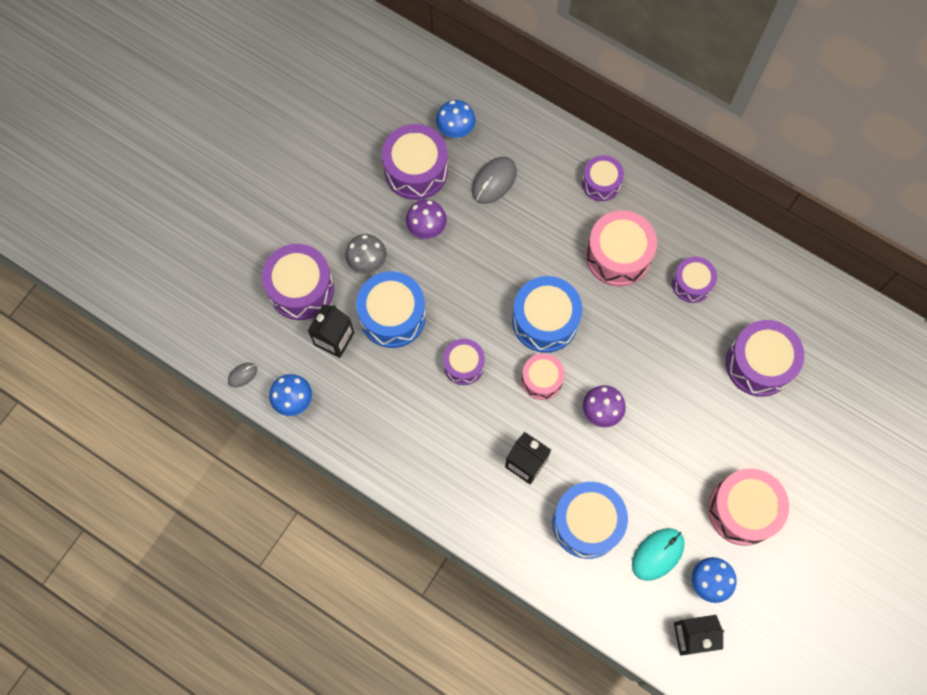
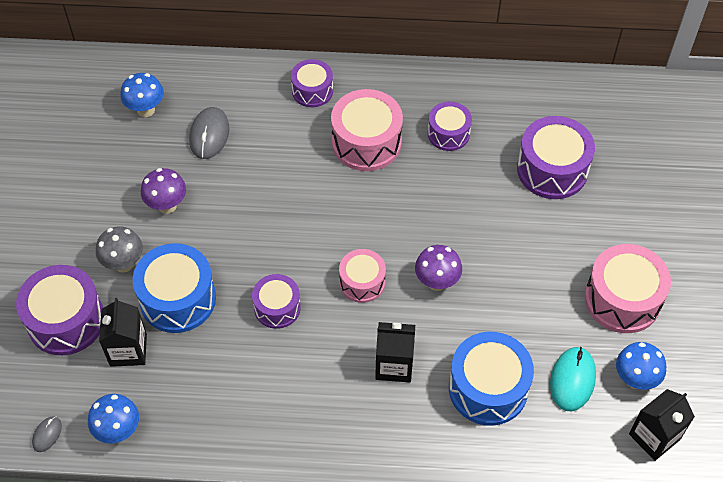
camera: 30 degrees left, 15 degrees down
purple drum [382,124,448,200] -> none
blue drum [512,276,582,353] -> none

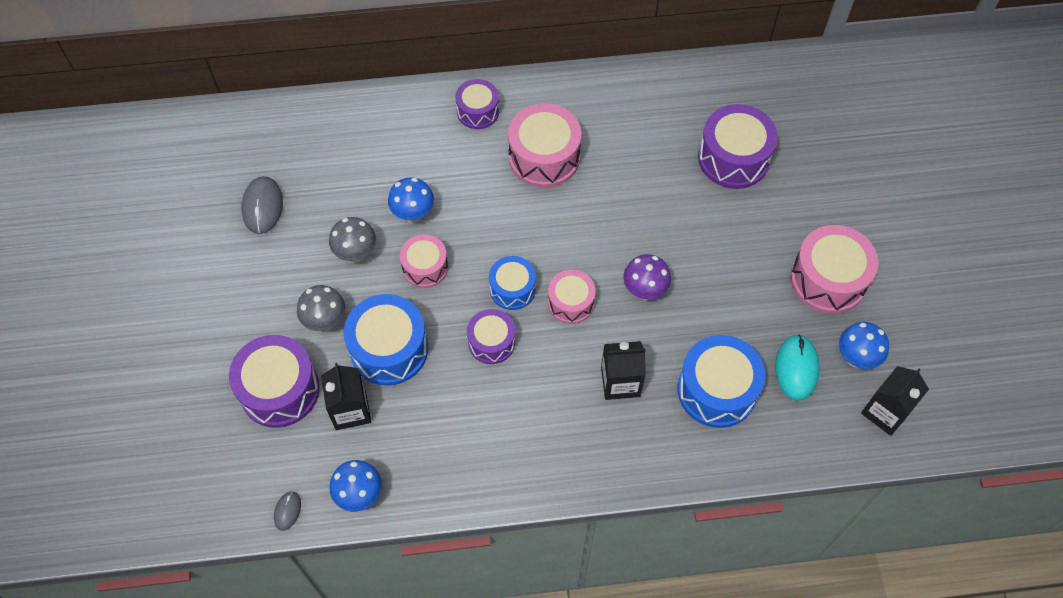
camera: 10 degrees left, 5 degrees up
blue mushroom [120,73,164,117] -> blue mushroom moved to [388,177,434,223]
purple mushroom [141,168,186,214] -> grey mushroom [329,217,376,263]
grey mouse [189,107,229,159] -> grey mouse moved to [242,176,283,234]
purple drum [428,102,472,151] -> none
none -> pink drum [400,234,448,288]
none -> blue drum [489,256,536,310]

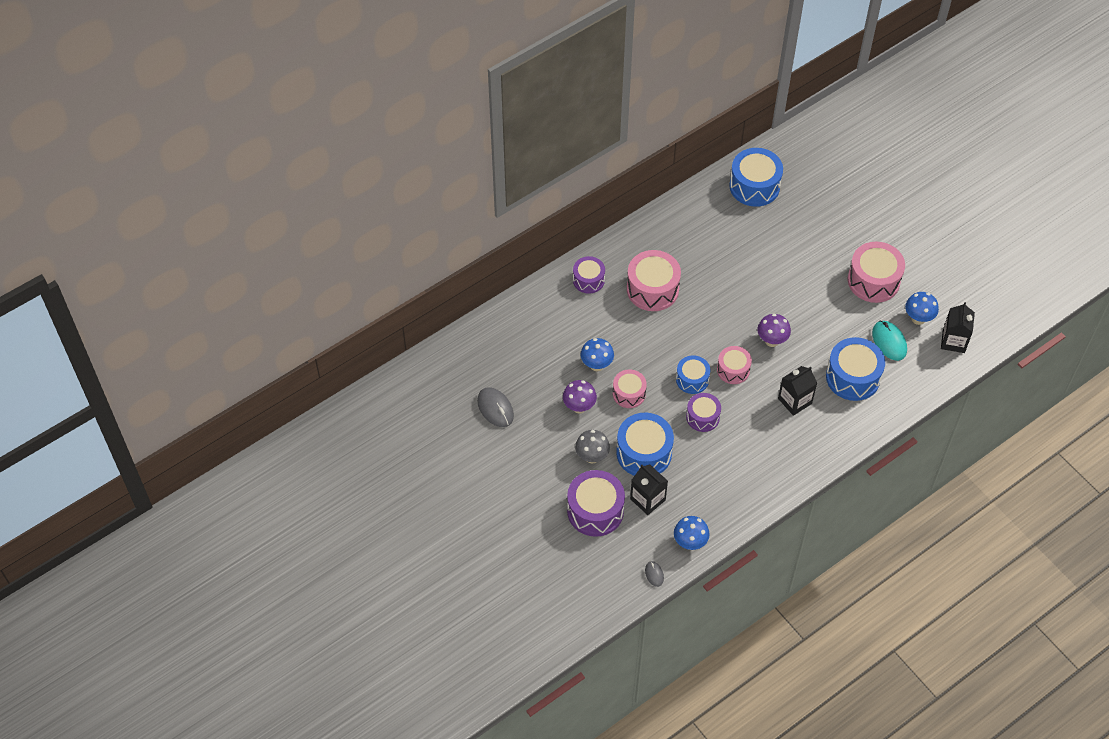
camera: 30 degrees left, 5 degrees down
grey mushroom [329,217,376,263] -> purple mushroom [563,380,597,414]
purple drum [698,104,778,189] -> none
none -> blue drum [729,148,783,207]

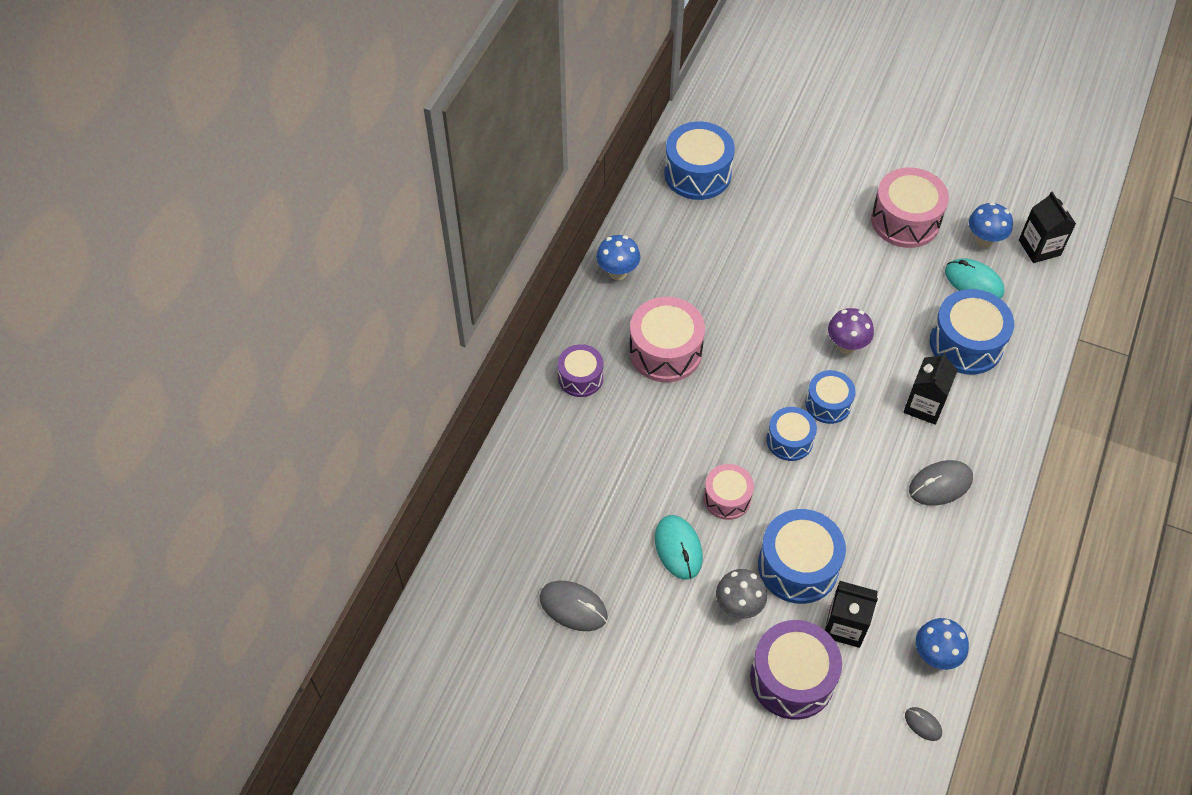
camera: 30 degrees left, 0 degrees up
purple mushroom [563,380,597,414] -> turquoise mouse [655,515,703,580]
blue mushroom [581,338,614,371] -> blue mushroom moved to [596,235,640,280]
purple drum [686,393,721,432] -> none
pink drum [717,346,752,384] -> blue drum [805,370,856,424]
none -> grey mouse [909,460,973,506]

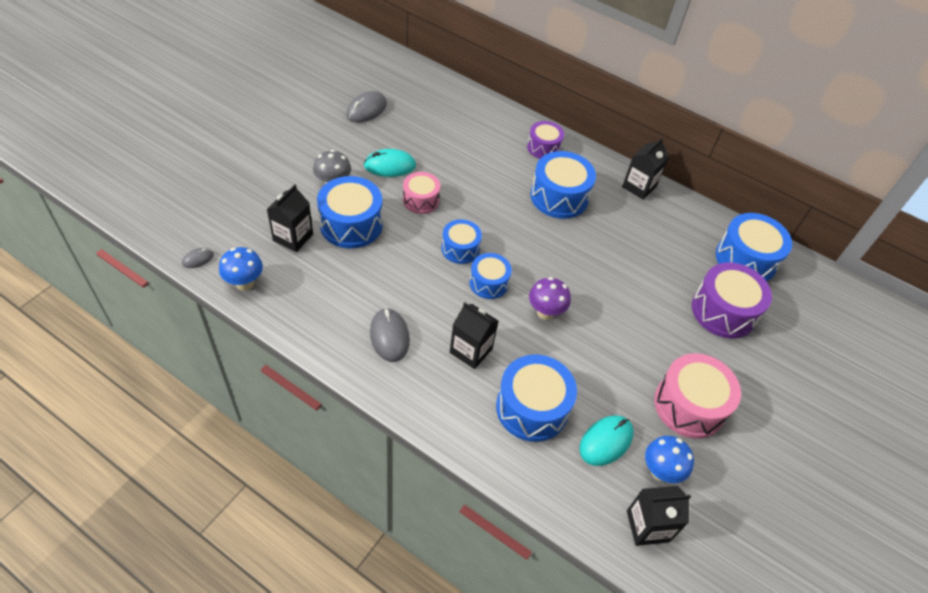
camera: 95 degrees right, 5 degrees down
blue mushroom [596,235,640,280] -> black carton [622,138,669,200]
pink drum [629,297,705,382] -> blue drum [531,151,596,219]
purple drum [750,620,842,720] -> purple drum moved to [692,262,772,339]

